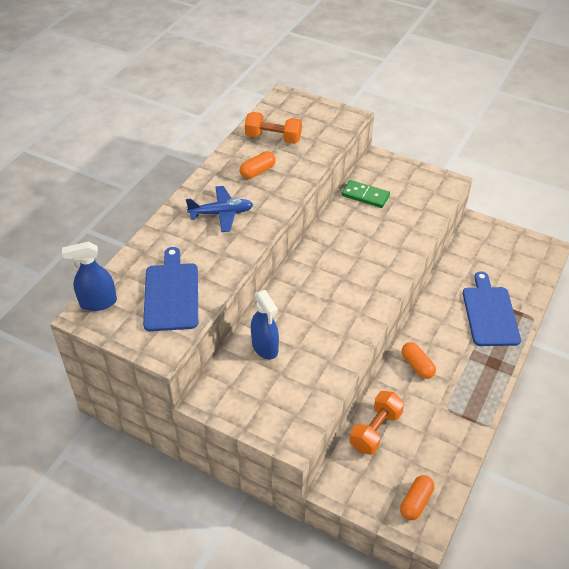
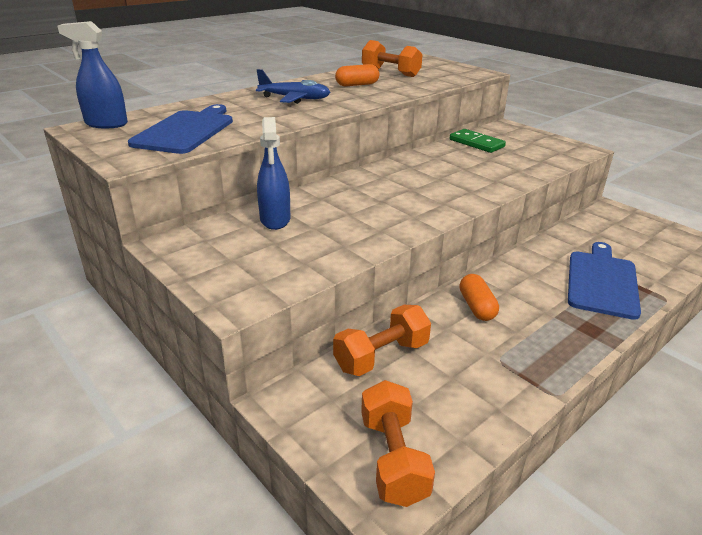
camera: 20 degrees right, 15 degrees down
orange capsule [400,475,434,520] -> orange dumbbell [361,380,435,507]

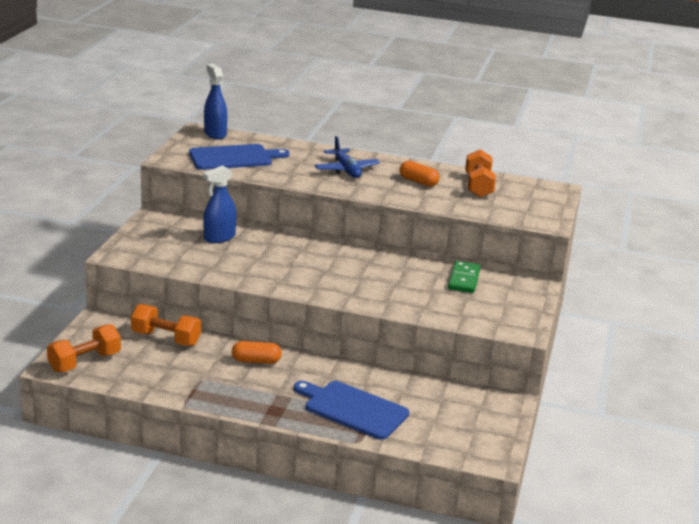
camera: 55 degrees right, 5 degrees down
orange capsule [459,274,499,321] -> orange capsule turned 45 degrees clockwise [232,341,282,364]
blue cutting board [568,242,641,320] -> blue cutting board turned 135 degrees counterclockwise [294,381,410,440]

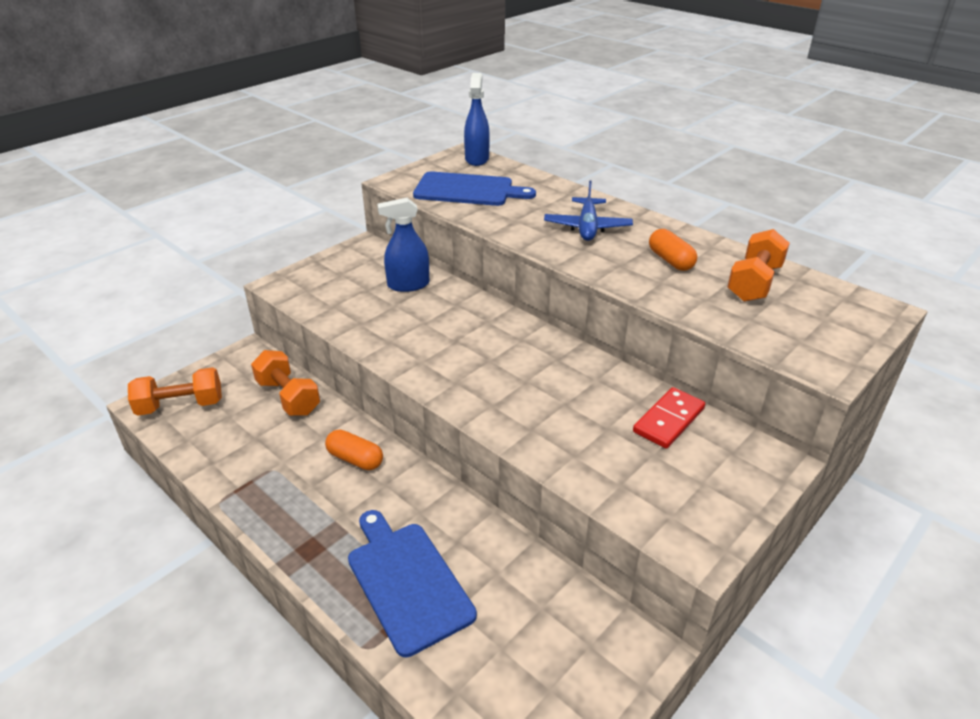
camera: 30 degrees right, 10 degrees up
green domino [448,261,481,293] -> red domino [633,387,705,449]

